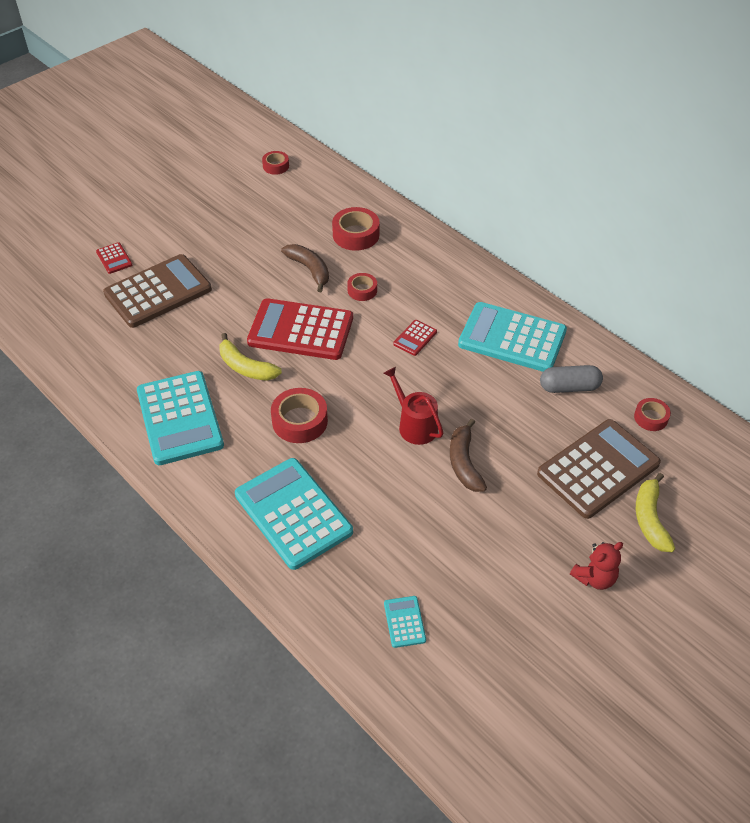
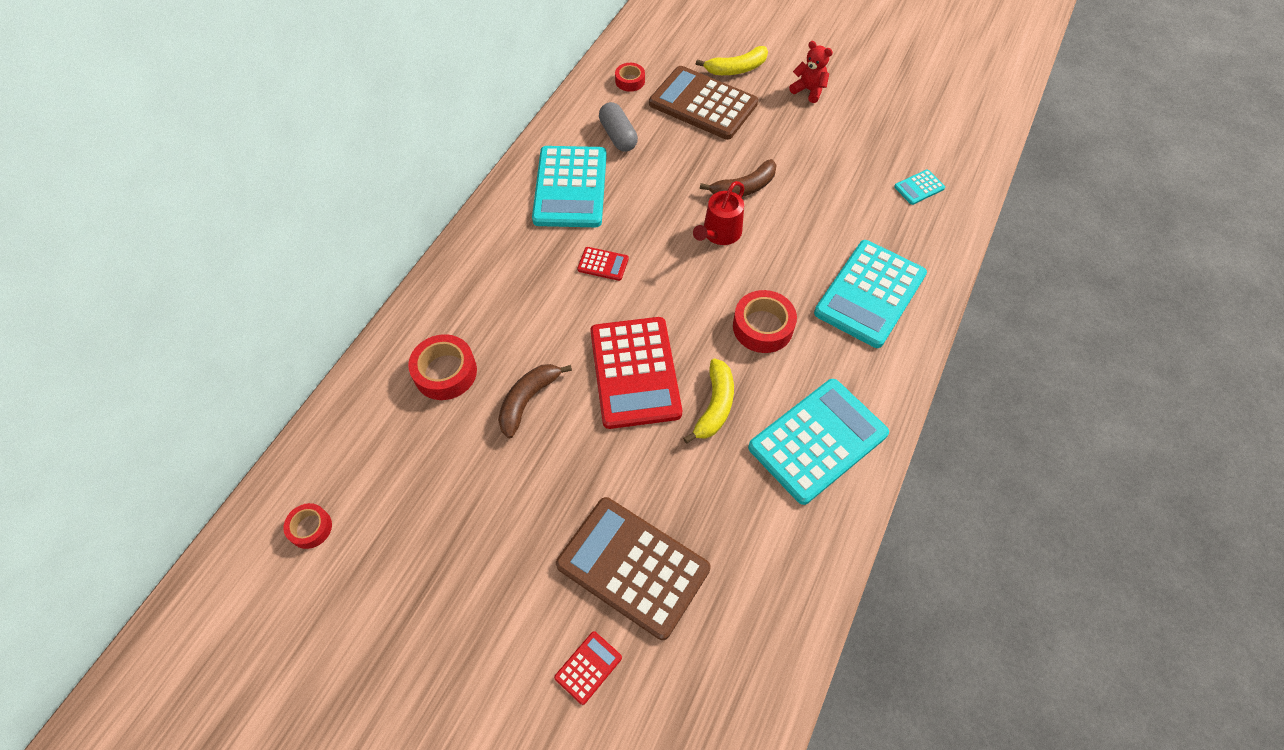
camera: 110 degrees left, 10 degrees up
red tape [347,273,377,301] -> none

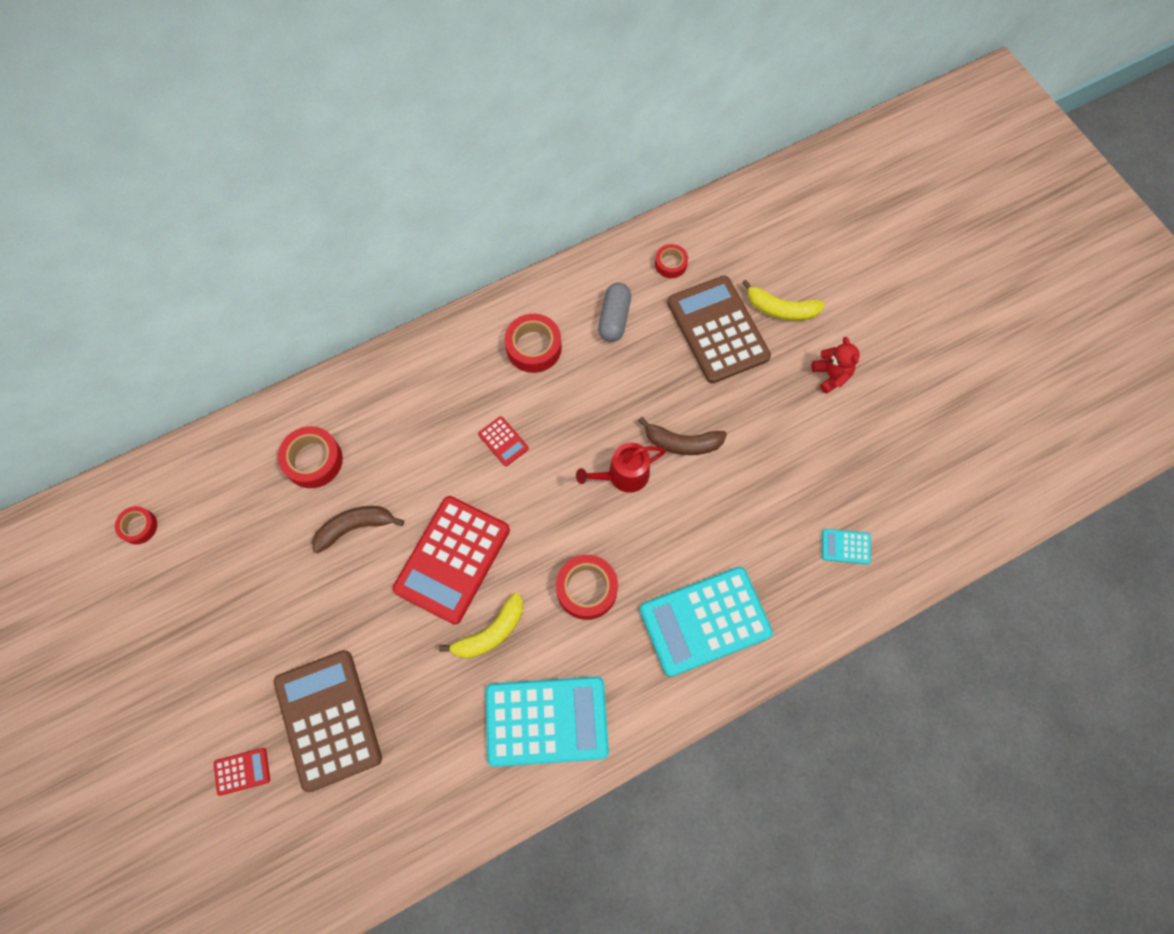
camera: 35 degrees right, 10 degrees up
turquoise calculator [532,146,607,227] -> red tape [505,314,562,373]

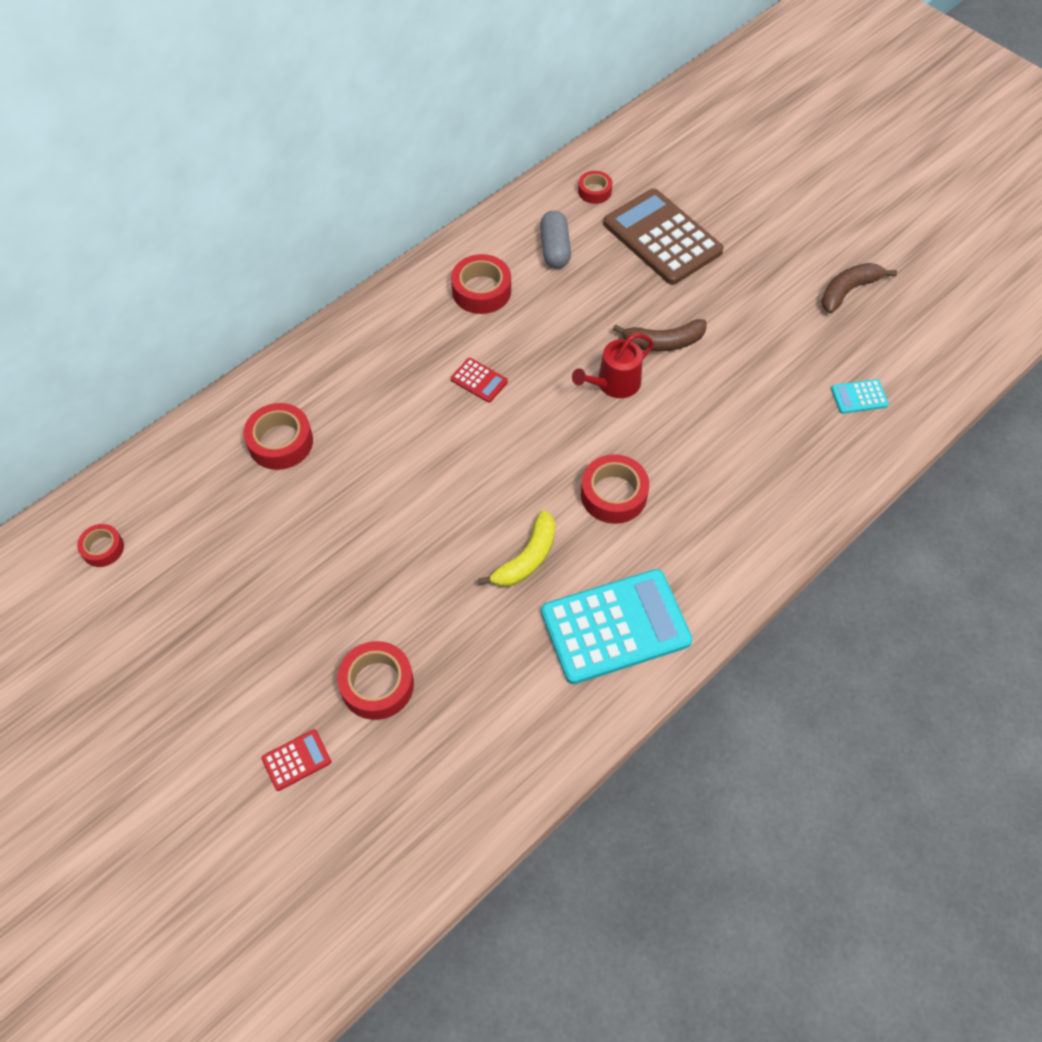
camera: 15 degrees left, 10 degrees down
brown calculator [274,650,382,792] -> red tape [337,641,414,720]
brown banana [312,506,404,553] -> brown banana moved to [821,263,897,314]
red calculator [392,496,510,624] -> none
turquoise calculator [640,567,773,677] -> none
yellow banana [742,280,825,321] -> none
red teddy bear [812,337,860,394] -> none

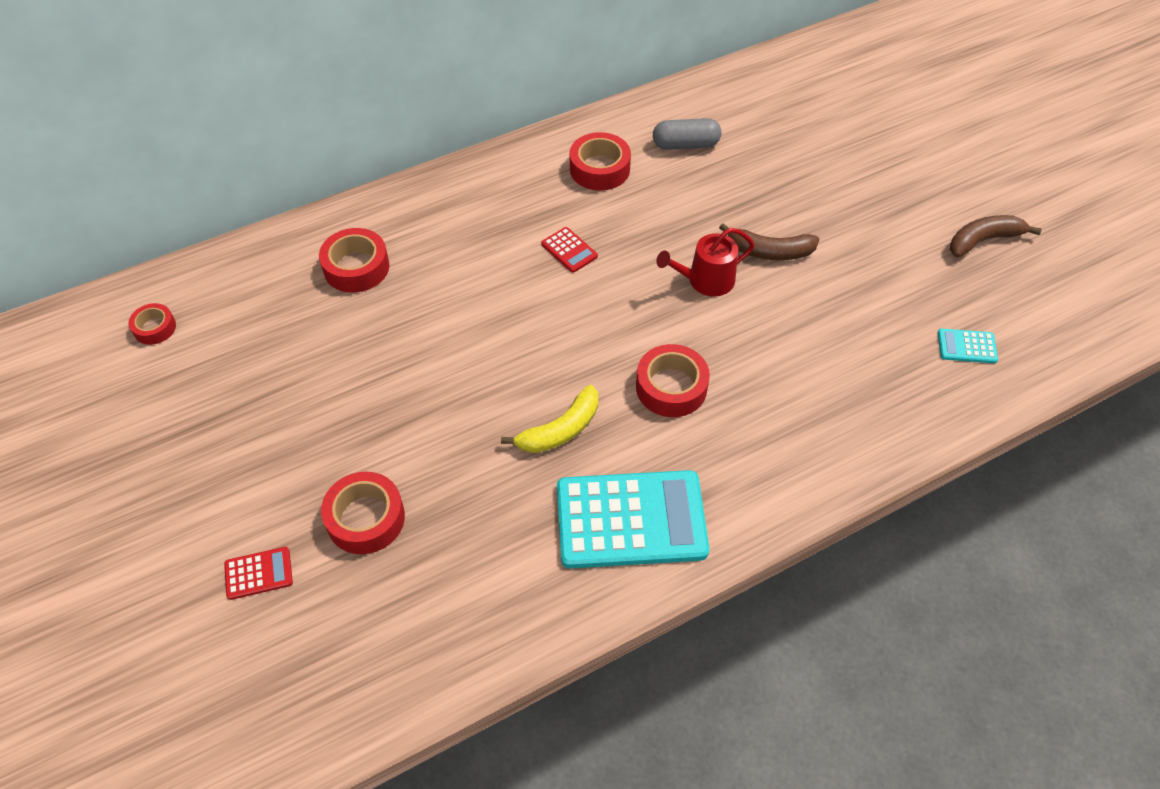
camera: 15 degrees right, 5 degrees down
grey capsule [540,211,571,268] -> grey capsule turned 75 degrees clockwise [653,118,721,150]
red tape [578,171,612,204] -> none
brown calculator [603,189,724,285] -> none

